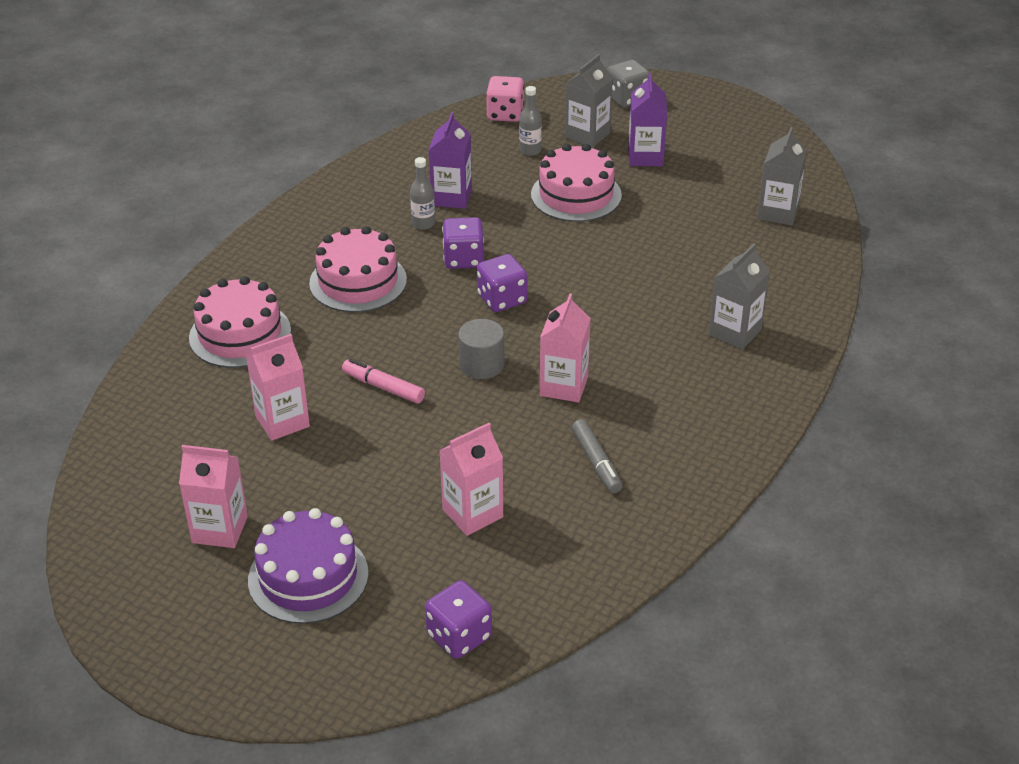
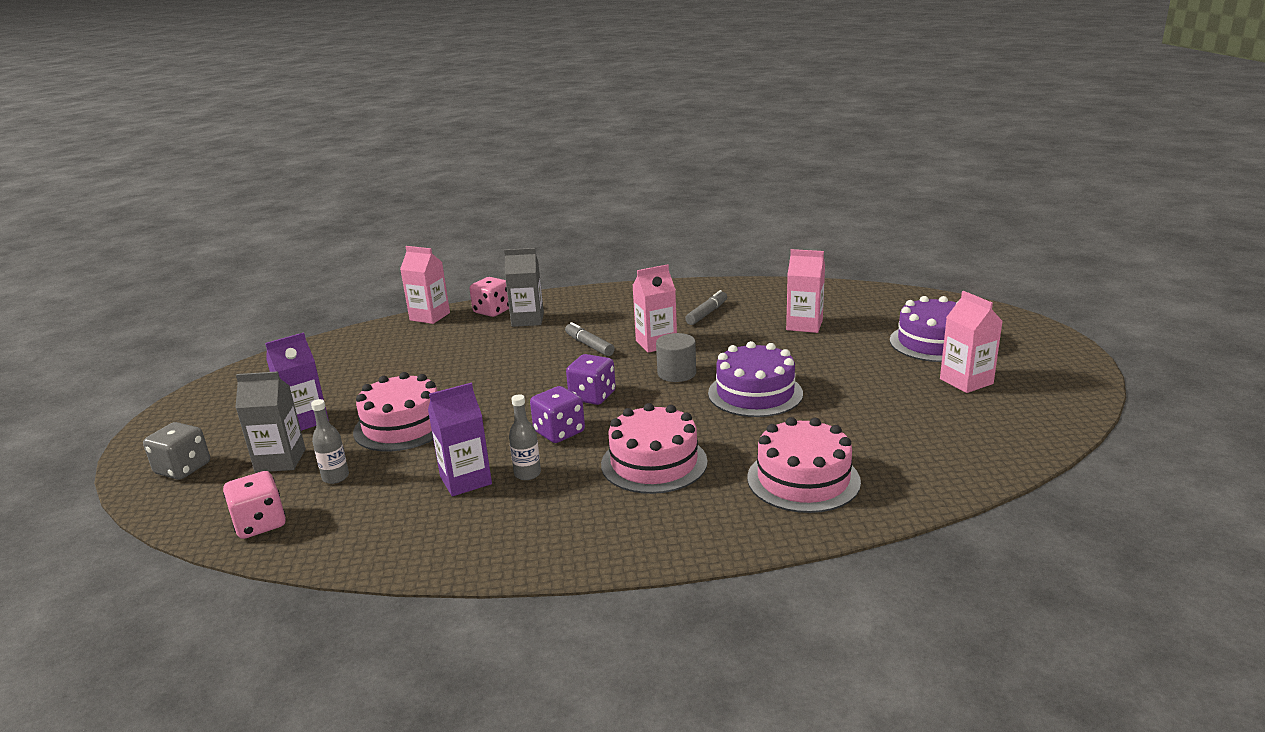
camera: 125 degrees left, 15 degrees down
pink carton [246,334,310,441] -> pink carton moved to [400,246,450,324]
pink marker [342,359,425,403] -> purple cake [708,341,803,417]
purple dice [425,580,492,659] -> none
grey carton [757,127,807,225] -> none
none -> pink dice [469,277,509,317]
none -> grey marker [565,322,615,356]

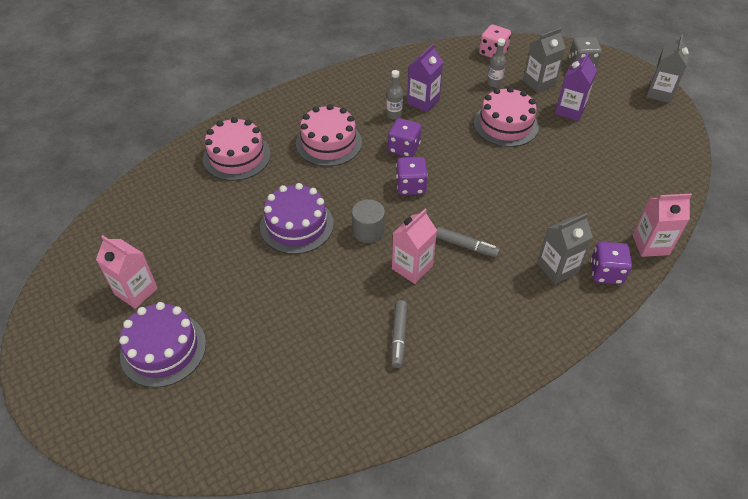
camera: 150 degrees right, 25 degrees up
pink dice [469,277,509,317] -> purple dice [591,242,632,285]
pink carton [786,249,825,333] -> none
none -> grey carton [646,35,689,103]

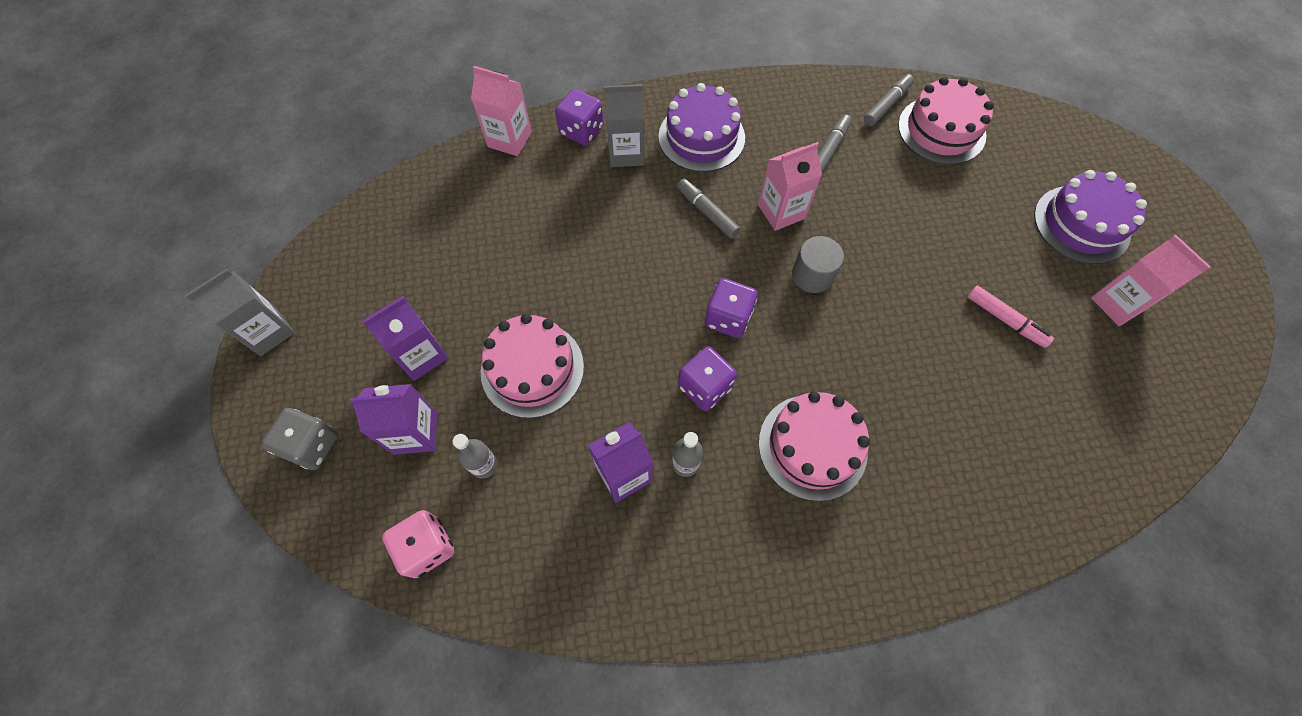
camera: 155 degrees left, 15 degrees up
pink cake [203,117,271,181] -> pink cake moved to [898,77,994,165]
purple cake [260,183,334,254] -> purple cake moved to [659,83,745,172]
grey carton [523,28,565,93] -> purple carton [349,384,437,455]
none -> grey marker [864,74,914,126]
none -> pink marker [968,285,1054,348]

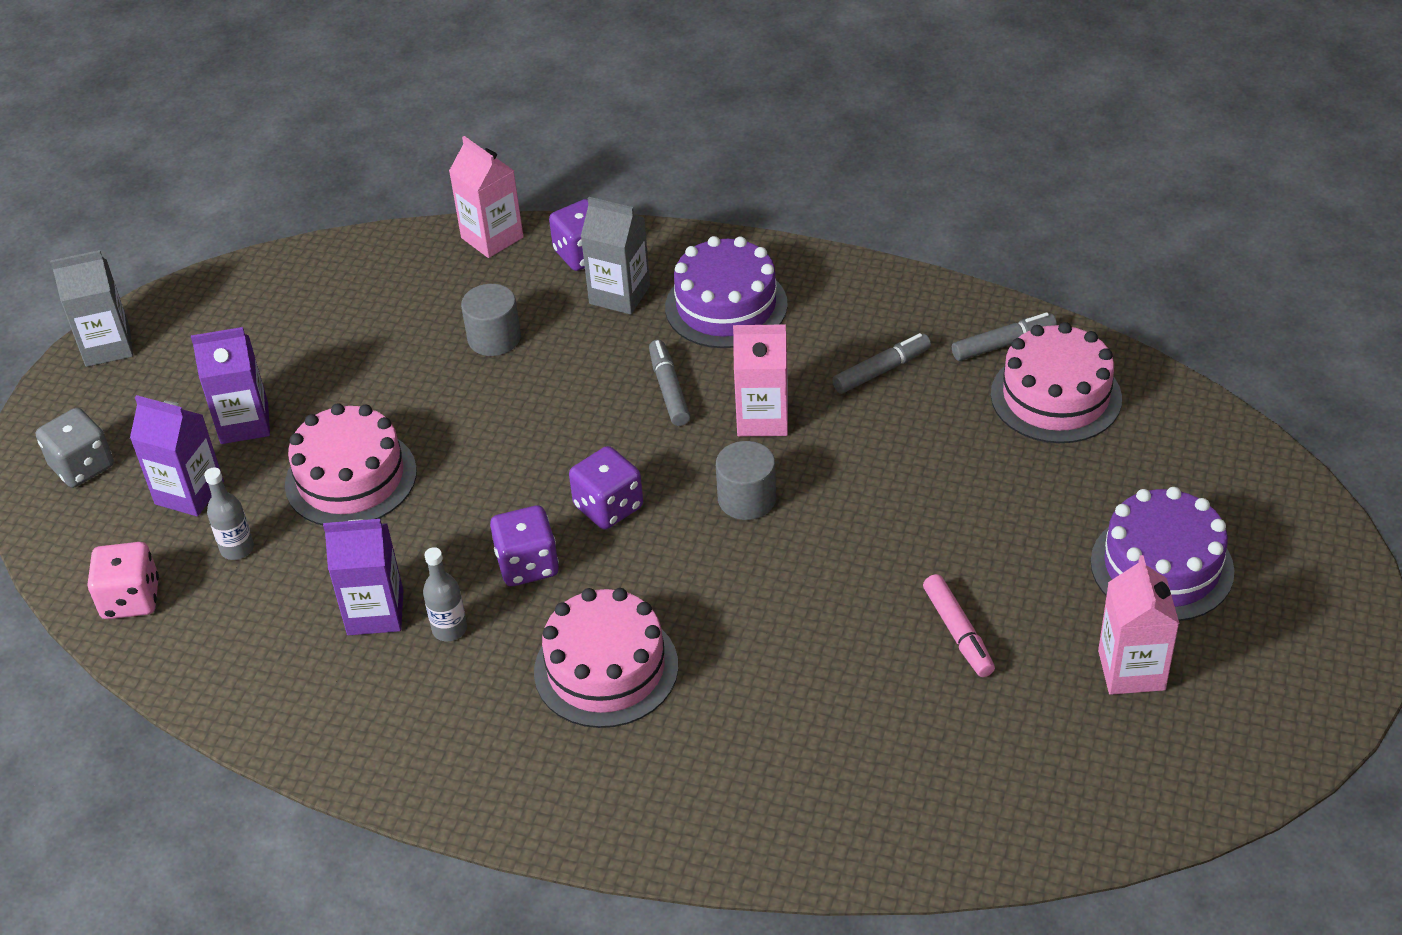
camera: 30 degrees right, 20 degrees down
none -> grey cylinder [461,284,521,356]

